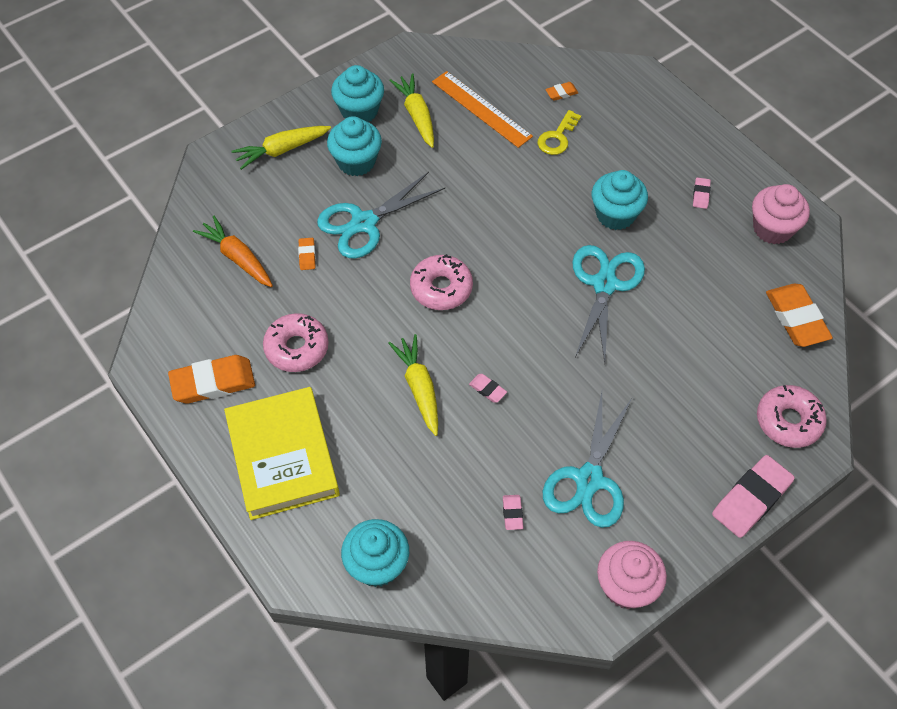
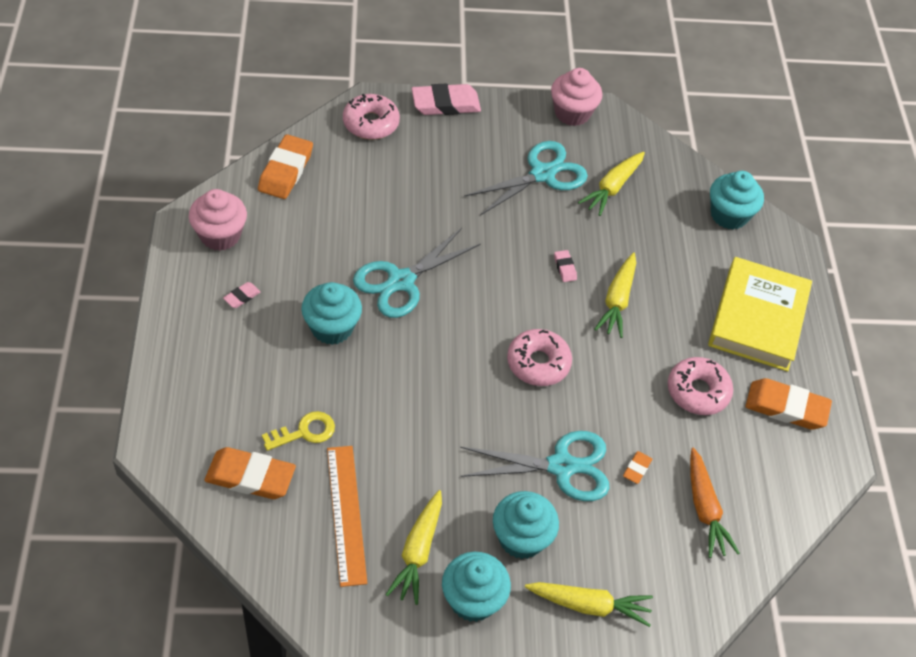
camera: 150 degrees left, 5 degrees down
pink eraser [503,495,524,530] -> yellow carrot [578,152,645,216]
orange eraser [545,82,578,101] -> orange eraser [204,447,296,499], size x2.15

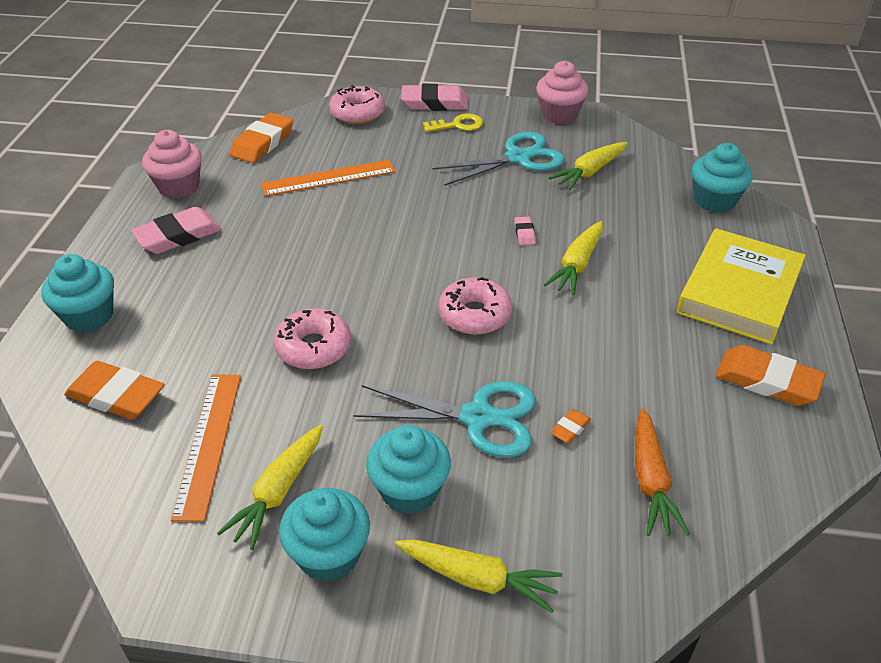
camera: 15 degrees right, 10 degrees down
pink eraser [223,282,260,308] -> pink eraser [131,207,222,254], size x2.15
yellow key [262,411,335,451] -> yellow key moved to [423,114,483,132]
turquoise cupcake [301,282,362,345] -> turquoise cupcake moved to [41,254,114,332]
turquoise scissors [353,228,481,318] -> none
pink donut [668,357,733,415] -> pink donut moved to [274,308,351,369]
none -> orange ruler [261,160,395,196]

